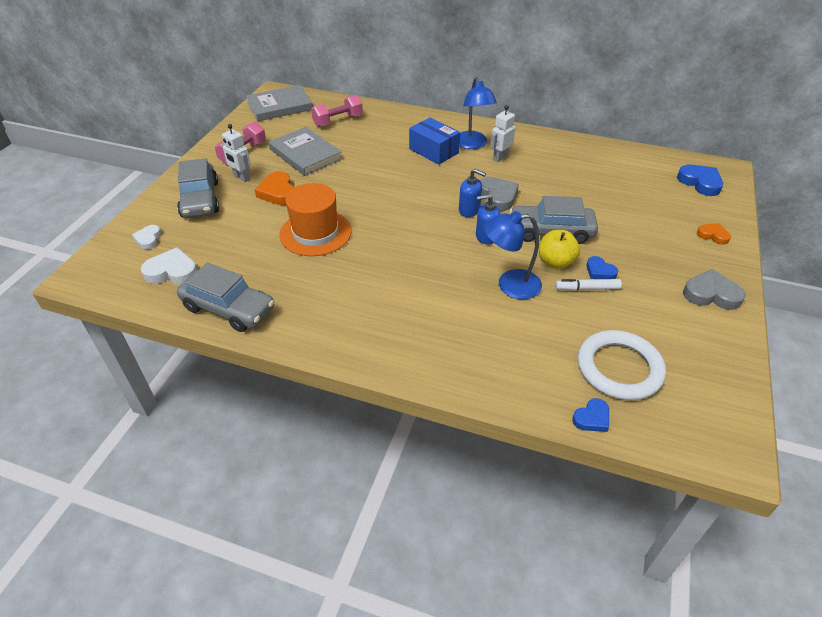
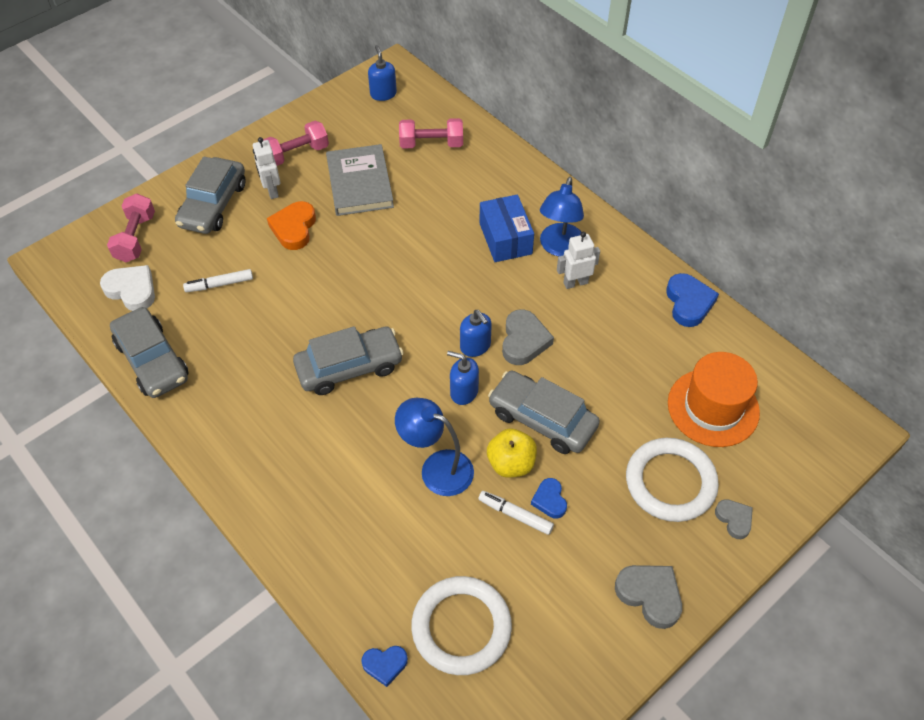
camera: 30 degrees right, 10 degrees up
white heart [132,225,161,249] -> pink dumbbell [107,194,155,262]
grey book [246,85,313,121] -> blue soap dispenser [368,45,397,101]
orange hat [279,183,351,256] -> orange hat moved to [668,352,760,447]
blue heart [677,164,723,196] -> blue heart moved to [666,273,719,327]
orange heart [697,223,731,245] -> grey heart [715,499,753,539]
none -> white marker [183,269,253,292]
none -> grey car [293,326,404,395]
none -> white ring [626,438,719,522]

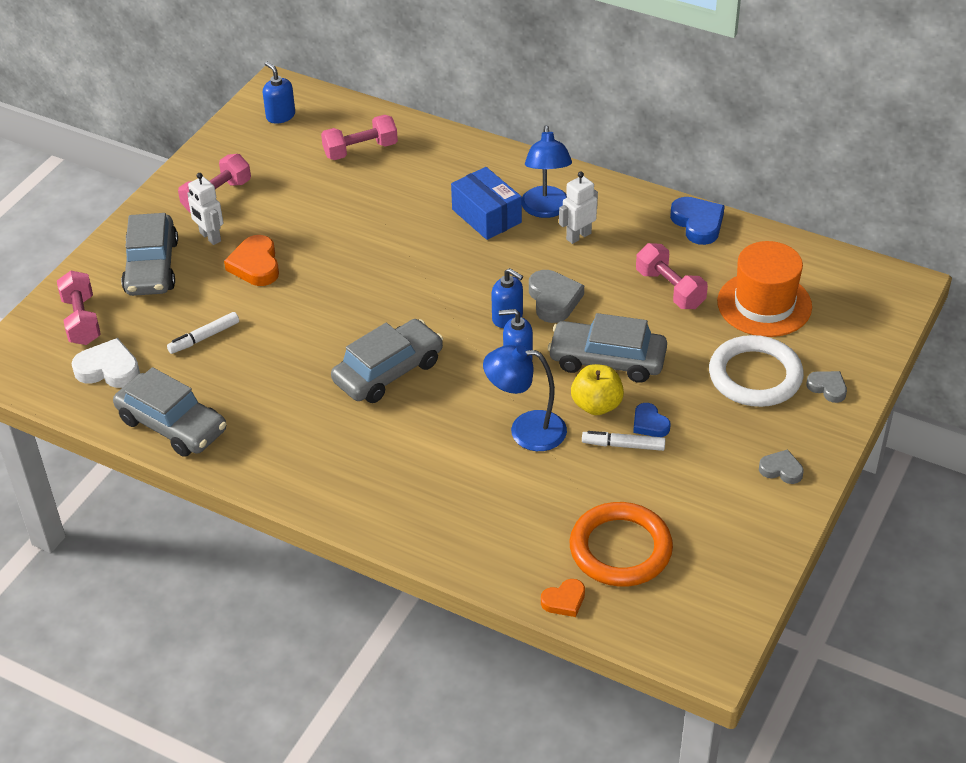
camera: 20 degrees left, 10 degrees down
grey book [326,144,394,216] -> none
blue heart [361,646,408,687] -> orange heart [541,579,585,617]
white ring [411,576,512,675] -> orange ring [570,502,673,587]
grey heart [615,565,682,629] -> grey heart [759,449,804,484], size x0.62
none -> pink dumbbell [636,243,708,309]

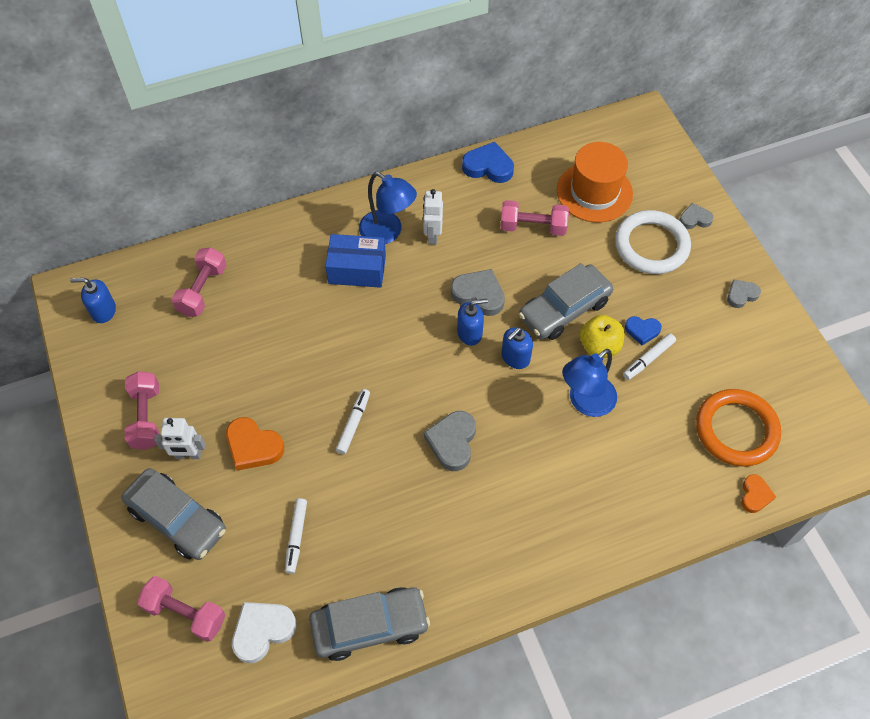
camera: 50 degrees left, 15 degrees up
grey car [331,319,443,403] -> grey heart [424,411,476,471]
none -> white marker [336,389,370,454]

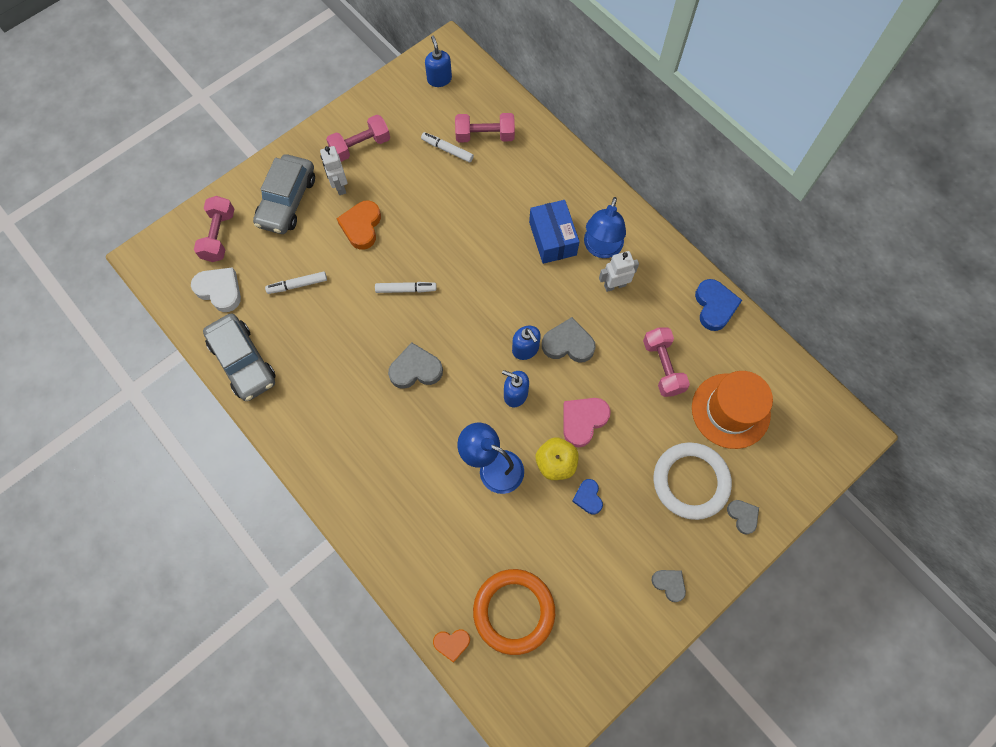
camera: 70 degrees right, 10 degrees up
grey heart [451,269,505,316] -> grey heart turned 90 degrees counterclockwise [542,317,596,363]
grey car [519,263,613,340] -> pink heart [563,398,611,447]
white marker [623,333,676,380] -> white marker moved to [421,132,474,163]

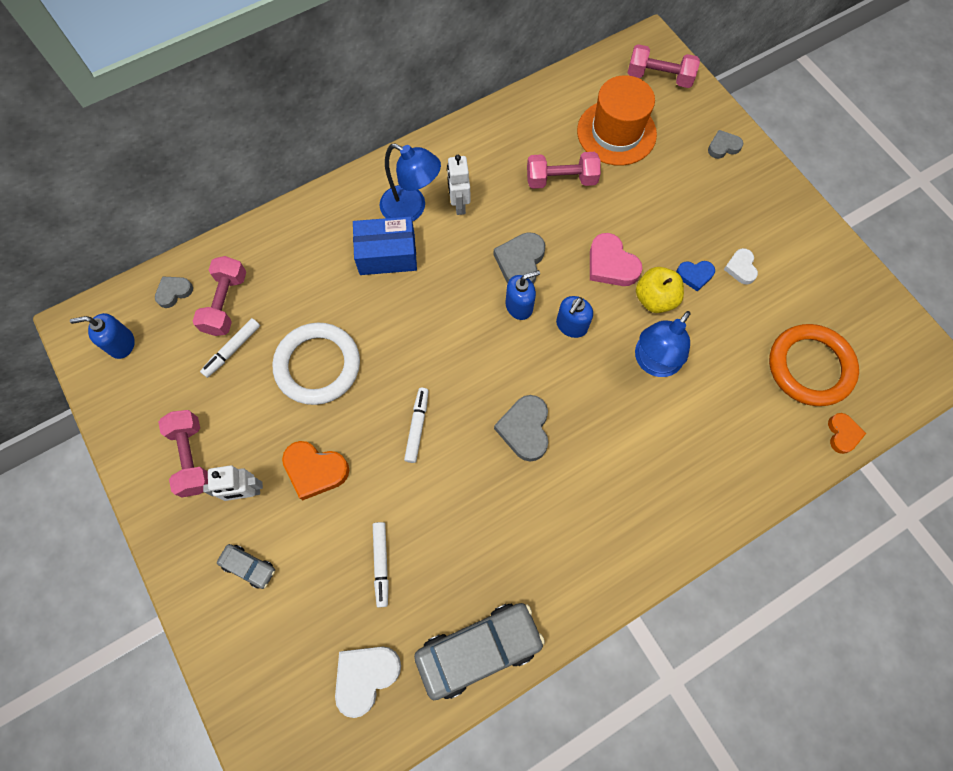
camera: 80 degrees left, 0 degrees up
pink dumbbell [194,196,234,262] -> pink dumbbell moved to [628,44,700,88]
grey car [253,154,315,234] -> grey car [217,544,275,589], size x0.48
grey heart [652,570,686,602] -> grey heart moved to [155,276,193,308]
white ring [654,442,732,520] -> white ring moved to [272,323,360,405]
blue heart [695,279,742,331] -> none
none -> white heart [724,248,758,285]

